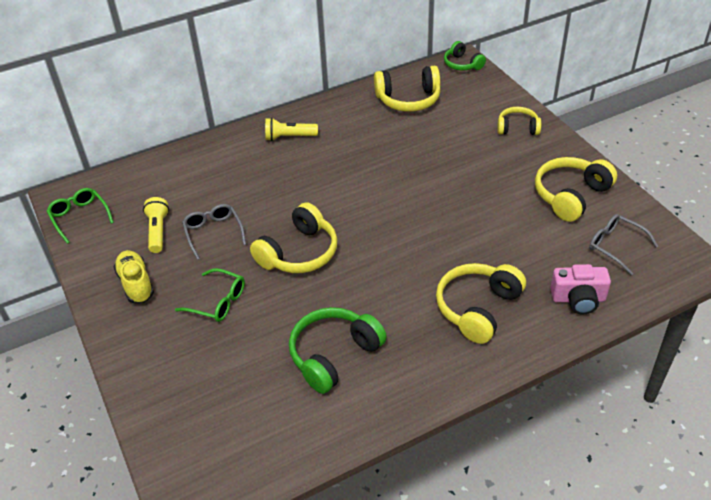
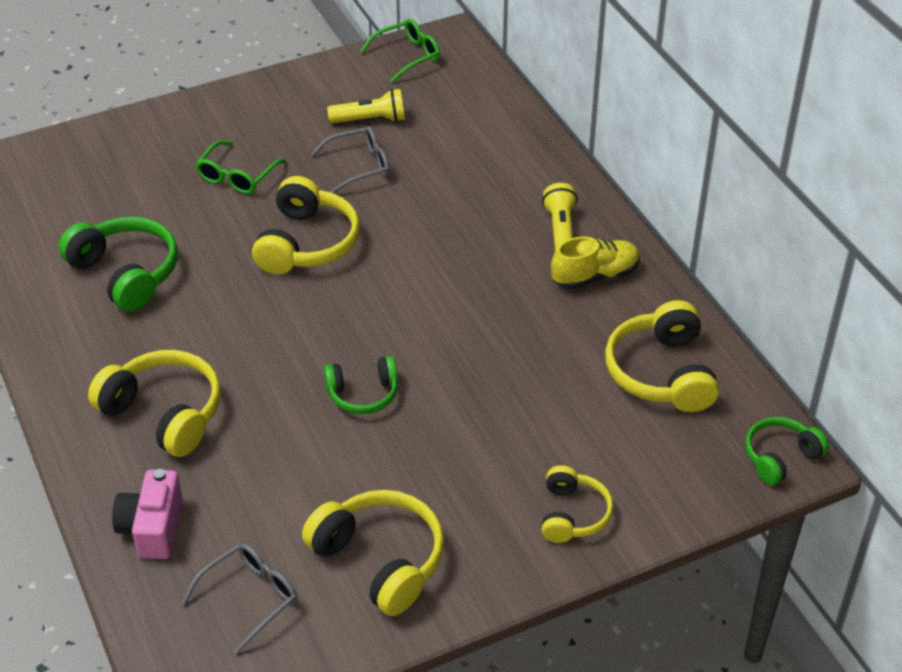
camera: 90 degrees right, 0 degrees up
yellow shoe [113,250,154,303] -> yellow shoe moved to [551,237,640,289]
yellow headphones [250,202,337,273] -> yellow headphones turned 120 degrees counterclockwise [252,176,360,275]
none -> green headphones [324,356,398,414]

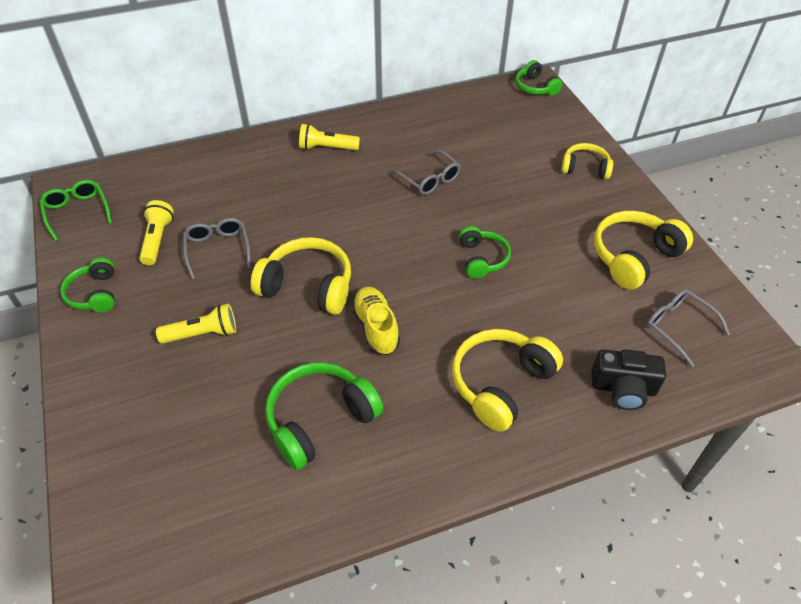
camera: 85 degrees left, 5 degrees up
pink camera [112,469,183,559] -> black camera [592,349,666,410]
green glasses [195,140,286,194] -> yellow flashlight [156,303,236,344]
yellow shoe [551,237,640,289] -> yellow shoe moved to [352,287,400,355]
yellow headphones [605,300,719,412] -> none
none -> green headphones [60,257,114,312]
none -> grey glasses [390,150,461,195]

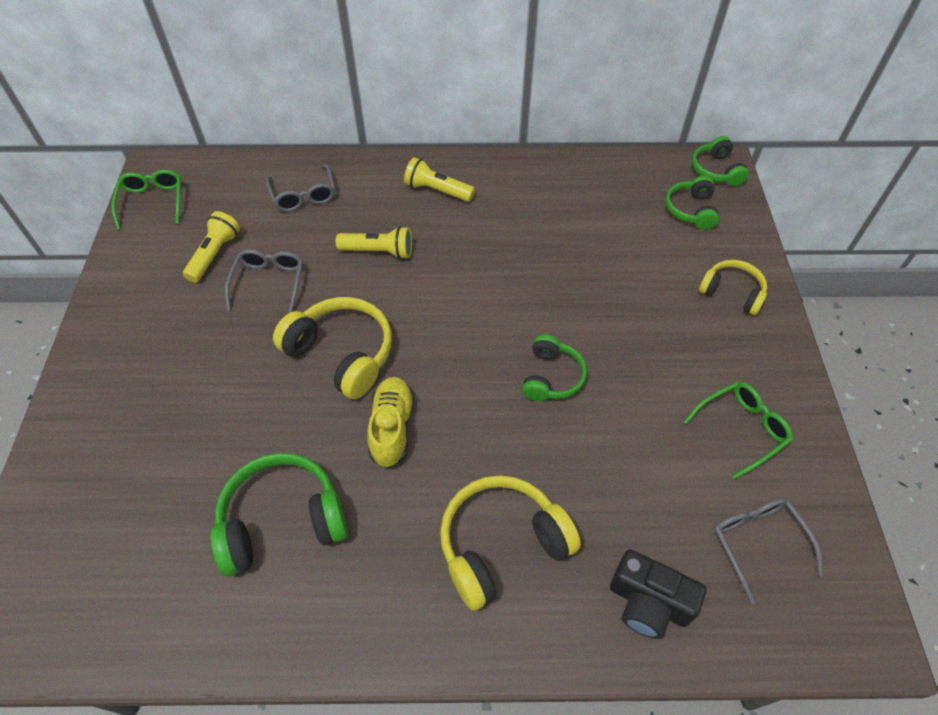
camera: 20 degrees right, 5 degrees up
green headphones [60,257,114,312] -> green headphones moved to [665,176,719,230]
yellow flashlight [156,303,236,344] -> yellow flashlight moved to [336,226,412,259]
grey glasses [390,150,461,195] -> grey glasses moved to [266,164,335,212]
yellow headphones [594,211,693,290] -> green glasses [684,382,793,479]

